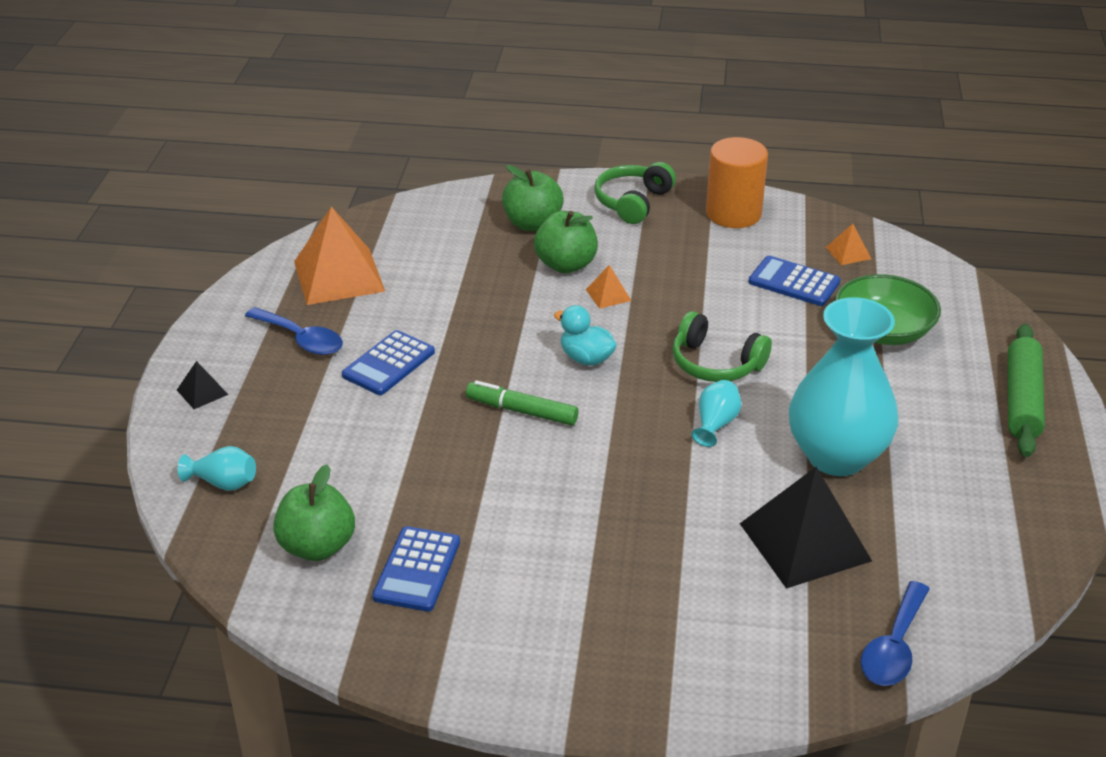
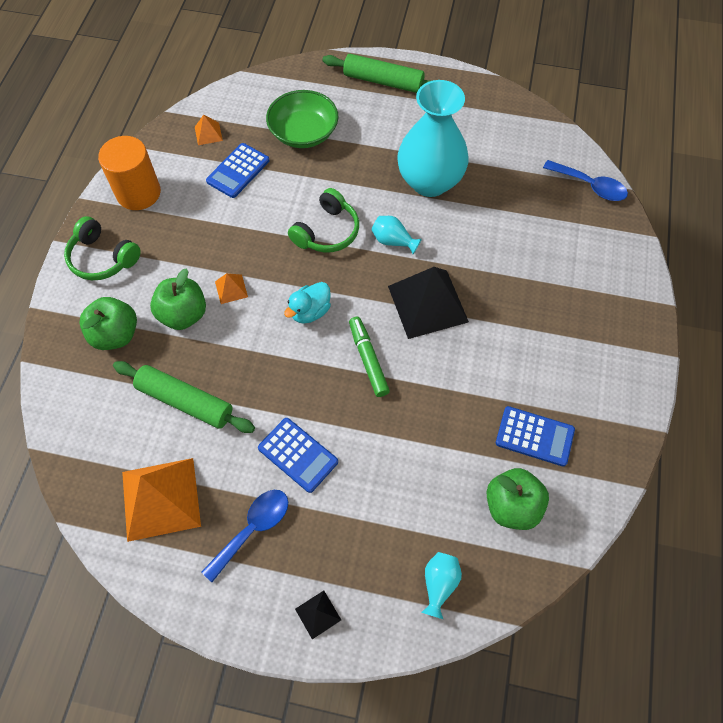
camera: 85 degrees left, 25 degrees up
green marker [466,380,579,425] -> green marker turned 135 degrees clockwise [349,317,390,397]
black pyramid [740,467,872,589] -> black pyramid moved to [388,267,469,339]
none -> green rolling pin [113,361,255,433]

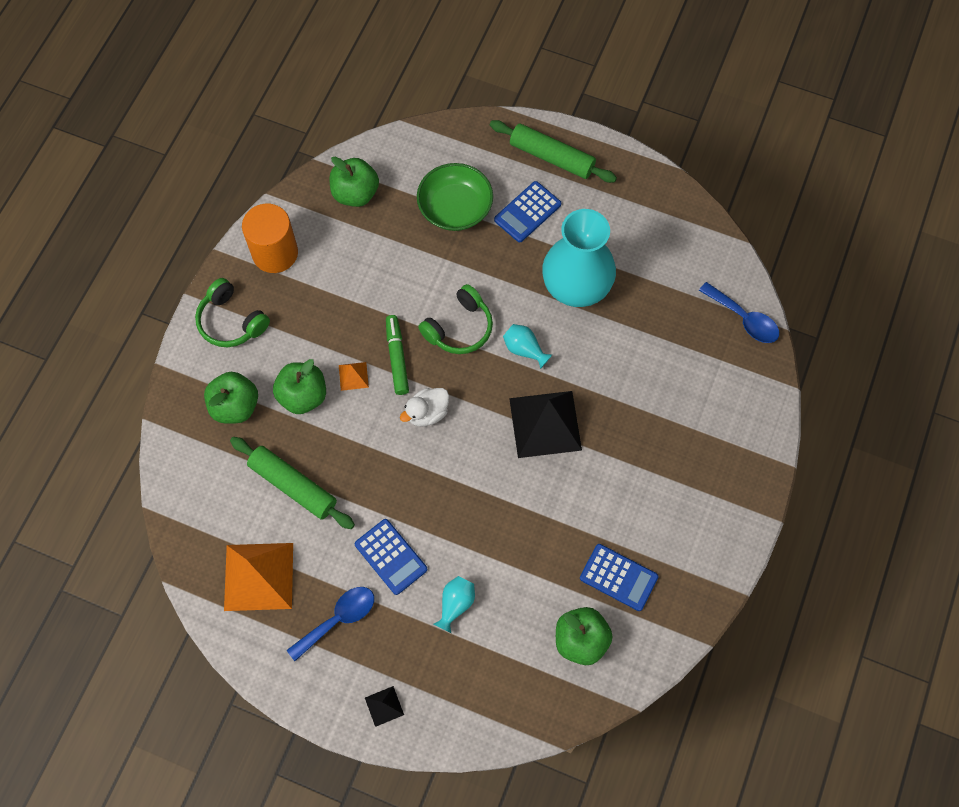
camera: 10 degrees right, 5 degrees up
orange pyramid [195,115,223,145] -> green apple [329,157,379,207]
blue calculator [206,143,270,198] -> blue calculator moved to [494,181,561,242]
turquoise duck [284,282,331,324] -> white duck [400,388,449,427]
green marker [349,317,390,397] -> green marker moved to [386,315,409,395]
turquoise vase [422,552,462,619] -> turquoise vase moved to [434,576,475,633]

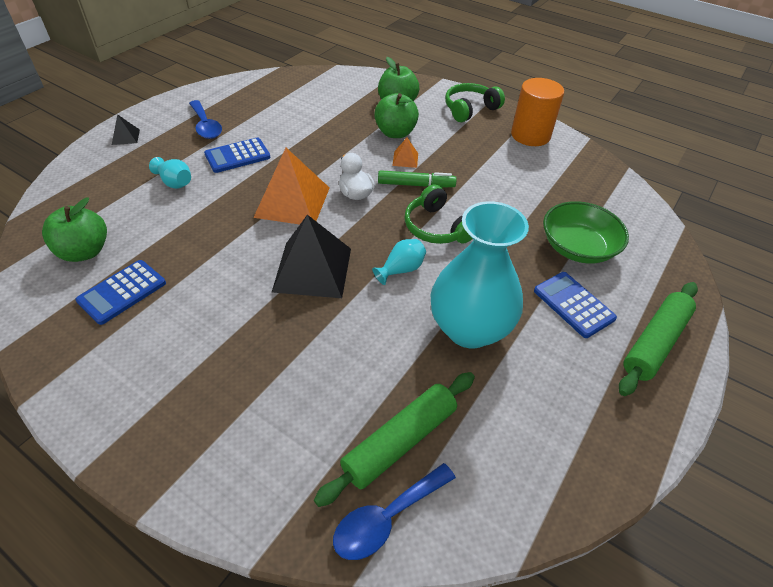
camera: 100 degrees right, 20 degrees down
orange pyramid [224,543,293,611] -> orange pyramid moved to [253,148,329,224]
green rolling pin [230,437,355,529] -> green rolling pin moved to [314,372,475,507]
green apple [329,157,379,207] -> none

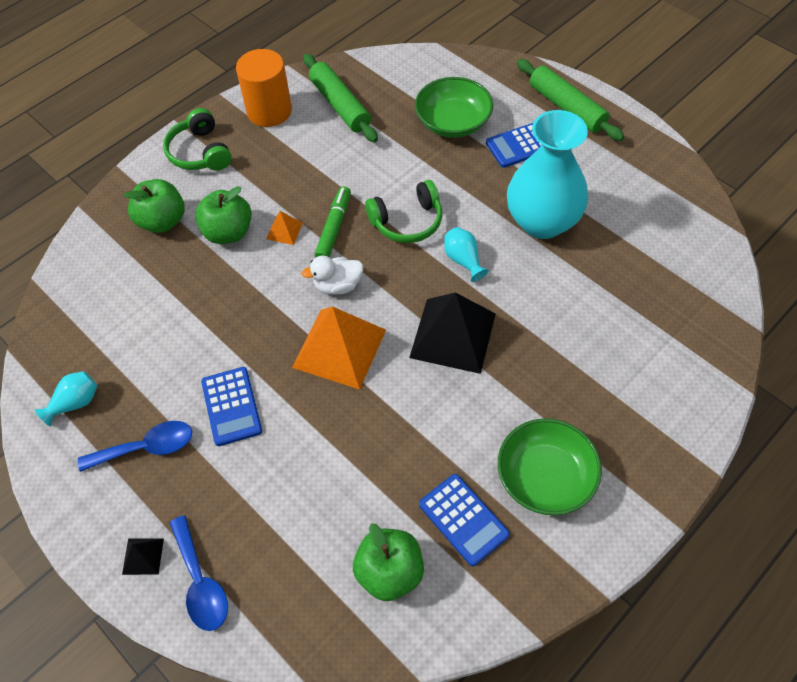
camera: 75 degrees left, 10 degrees up
turquoise vase [149,157,191,189] -> turquoise vase moved to [35,371,97,426]
green rolling pin [314,372,475,507] -> green rolling pin moved to [303,54,378,143]
blue spoon [333,463,456,560] -> blue spoon moved to [170,515,228,631]
none -> green bowl [498,418,602,515]

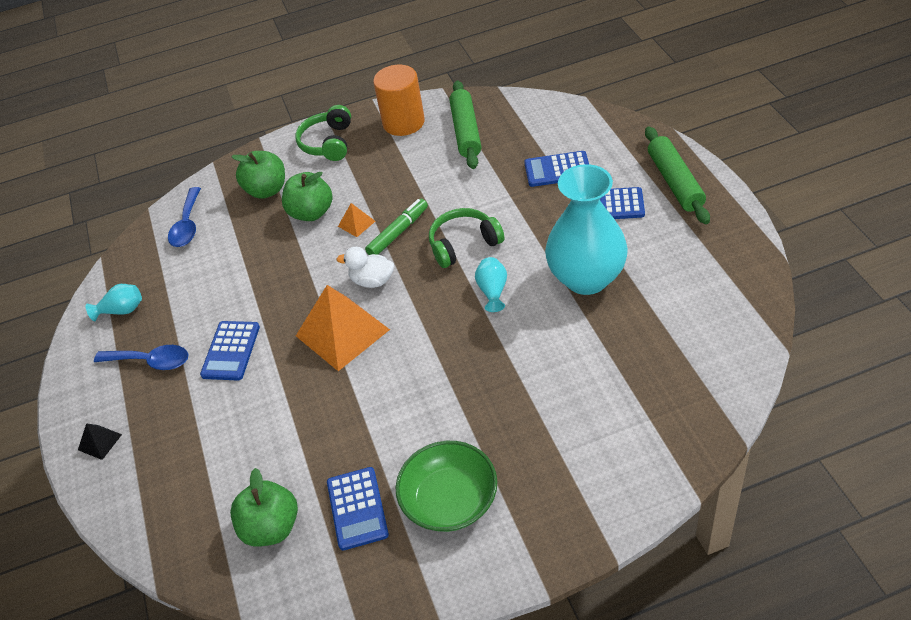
camera: 30 degrees right, 10 degrees down
blue spoon [170,515,228,631] -> blue spoon moved to [168,187,201,247]
green headphones [365,180,442,243] -> green headphones turned 150 degrees clockwise [429,208,504,268]
black pyramid [409,292,496,374] -> none
green bowl [415,77,493,138] -> blue calculator [524,151,589,187]

